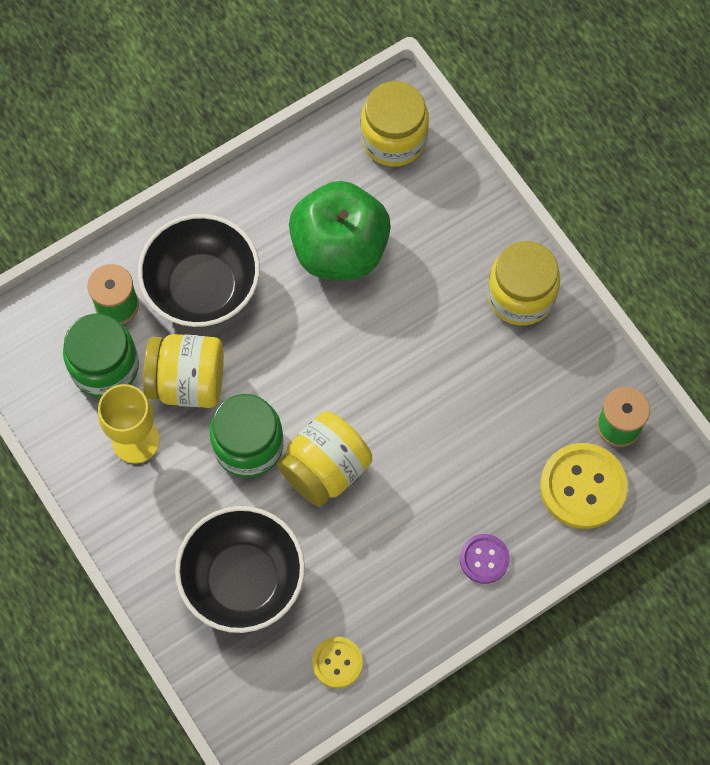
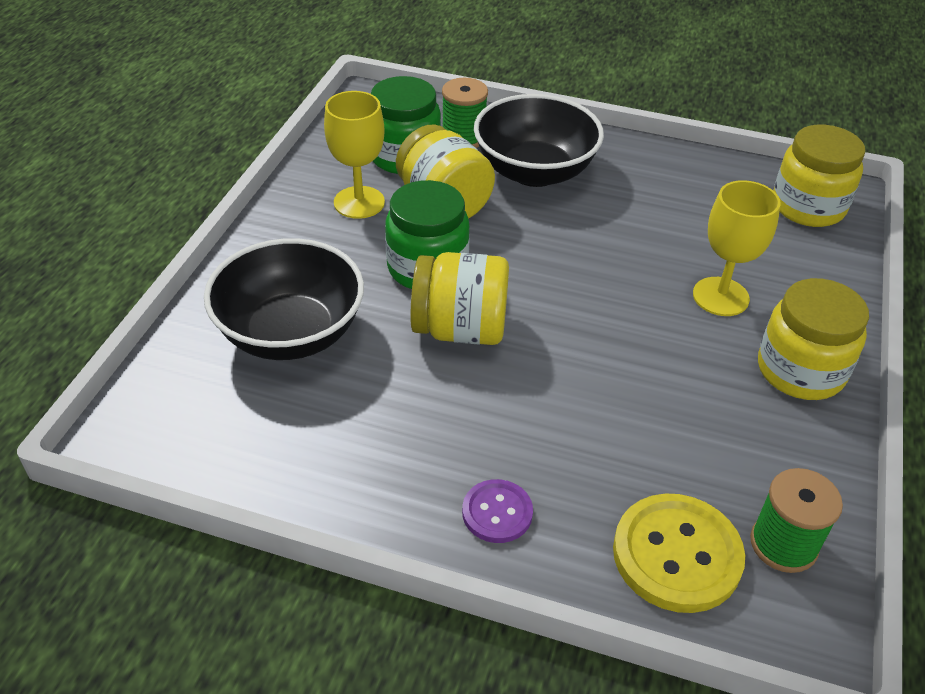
camera: 50 degrees right, 25 degrees down
green apple [289,181,391,280] -> none
yellow button [312,637,363,688] -> none
none -> yellow goblet [693,180,781,316]

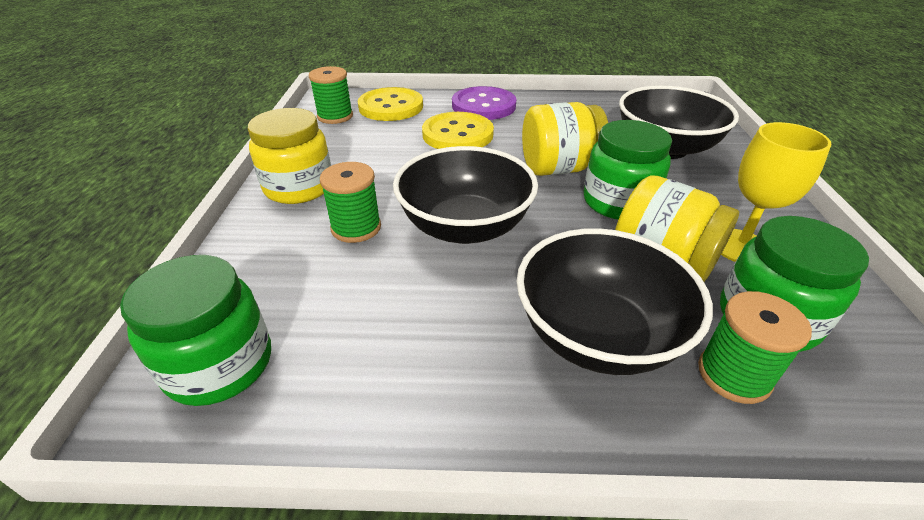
camera: 165 degrees right, 5 degrees down
purple button [462,479,533,543] -> purple button [452,86,516,120], size x1.76
yellow goblet [693,180,781,316] -> green spool [320,162,381,243]
yellow jar [773,125,865,227] -> green jar [120,255,271,406]
none -> black bowl [393,146,538,244]
none -> yellow button [422,112,494,149]

